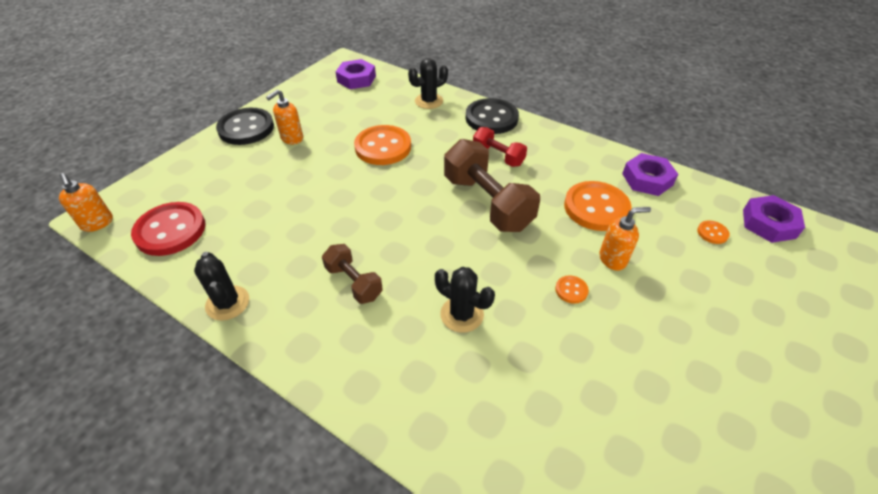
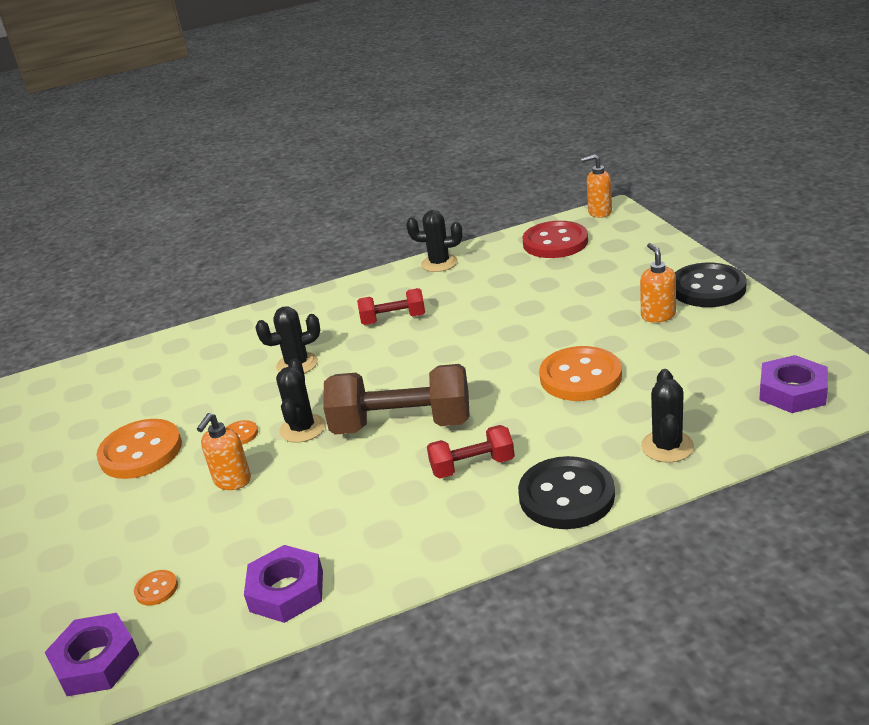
camera: 130 degrees right, 15 degrees down
brown dumbbell [322,244,383,304] -> red dumbbell [357,288,425,325]
orange button [564,181,632,231] -> orange button moved to [96,419,182,479]
none -> black cactus [276,358,325,443]

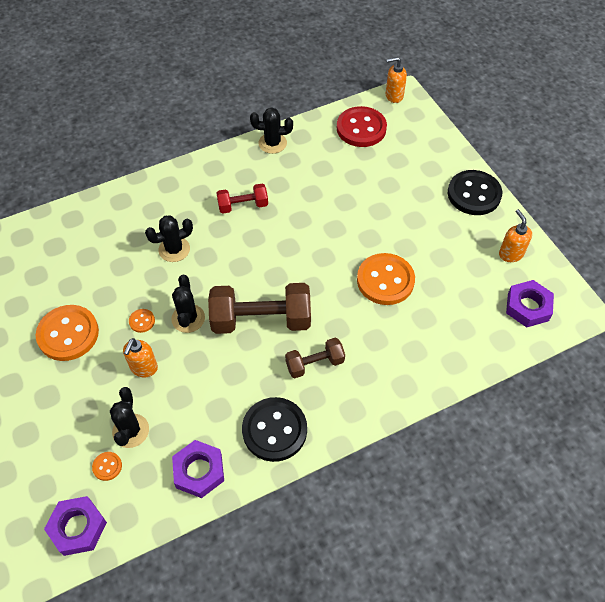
camera: 10 degrees left, 25 degrees up
red dumbbell [427,425,515,479] -> brown dumbbell [285,338,345,378]
black button [518,456,615,529] -> black button moved to [242,397,307,462]
orange soap dispenser [640,243,676,323] -> orange soap dispenser moved to [499,209,532,262]
black cactus [641,369,694,463] -> black cactus moved to [110,387,149,448]

